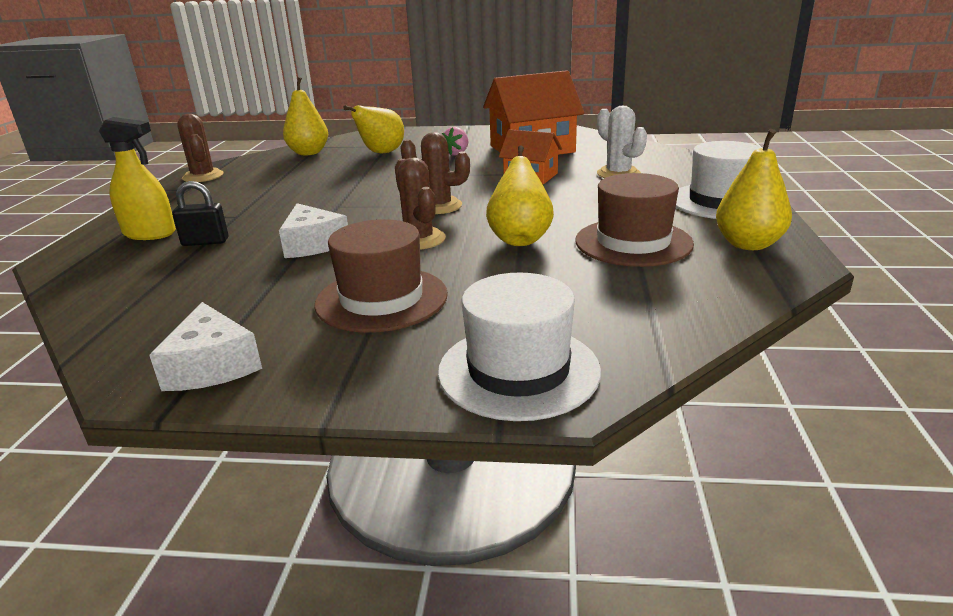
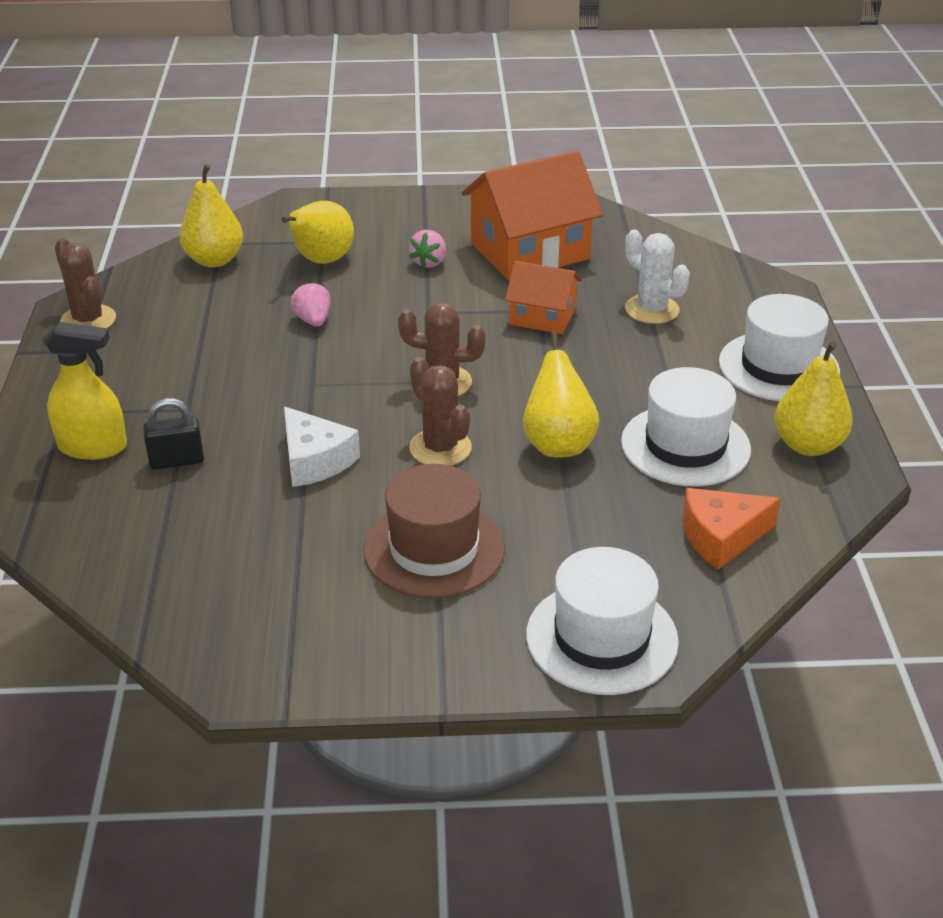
camera: 10 degrees left, 10 degrees up
white cheese [149,302,262,391] -> none
brown hat [575,173,694,267] -> white hat [621,367,751,486]
none -> pink strawberry [290,281,331,327]
none -> orange cheese [683,488,781,570]

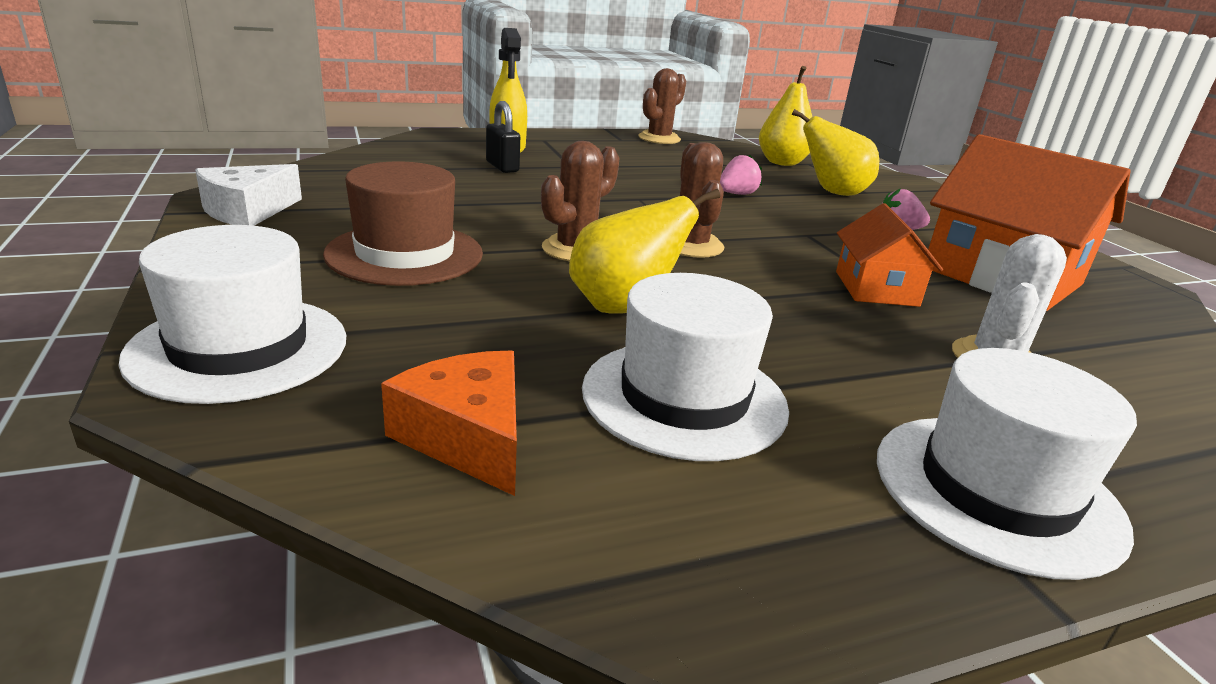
camera: 70 degrees right, 10 degrees down
white cheese [284,406,360,487] -> white cheese moved to [195,164,302,226]
yellow pear [774,342,853,456] -> none

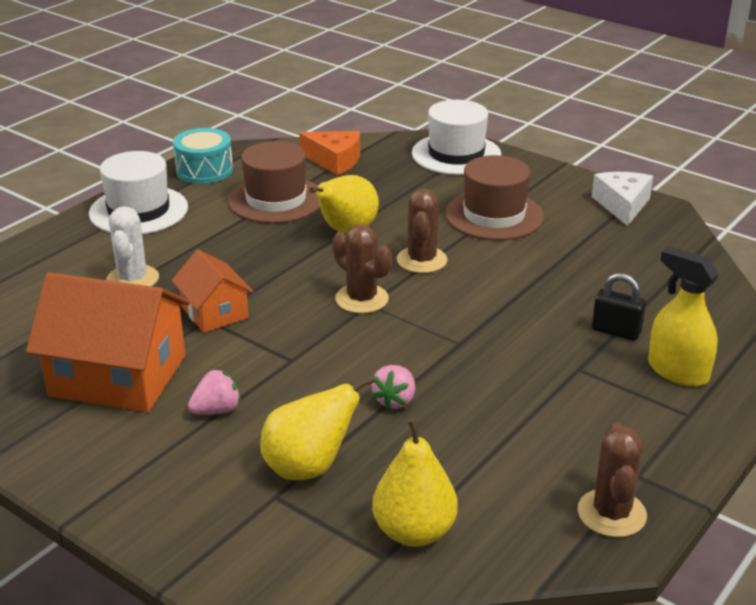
camera: 150 degrees right, 5 degrees up
white hat [582,273,789,461] -> brown hat [228,141,320,223]
none -> turquoise drum [173,128,233,184]

